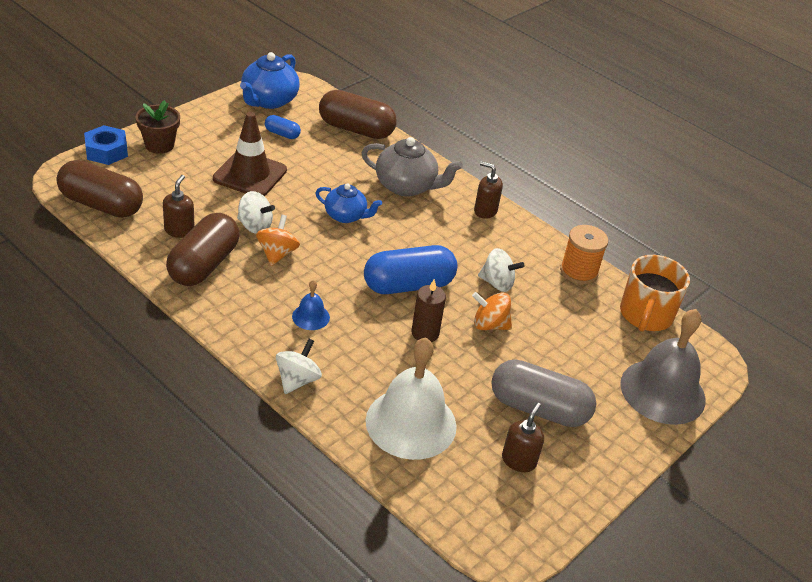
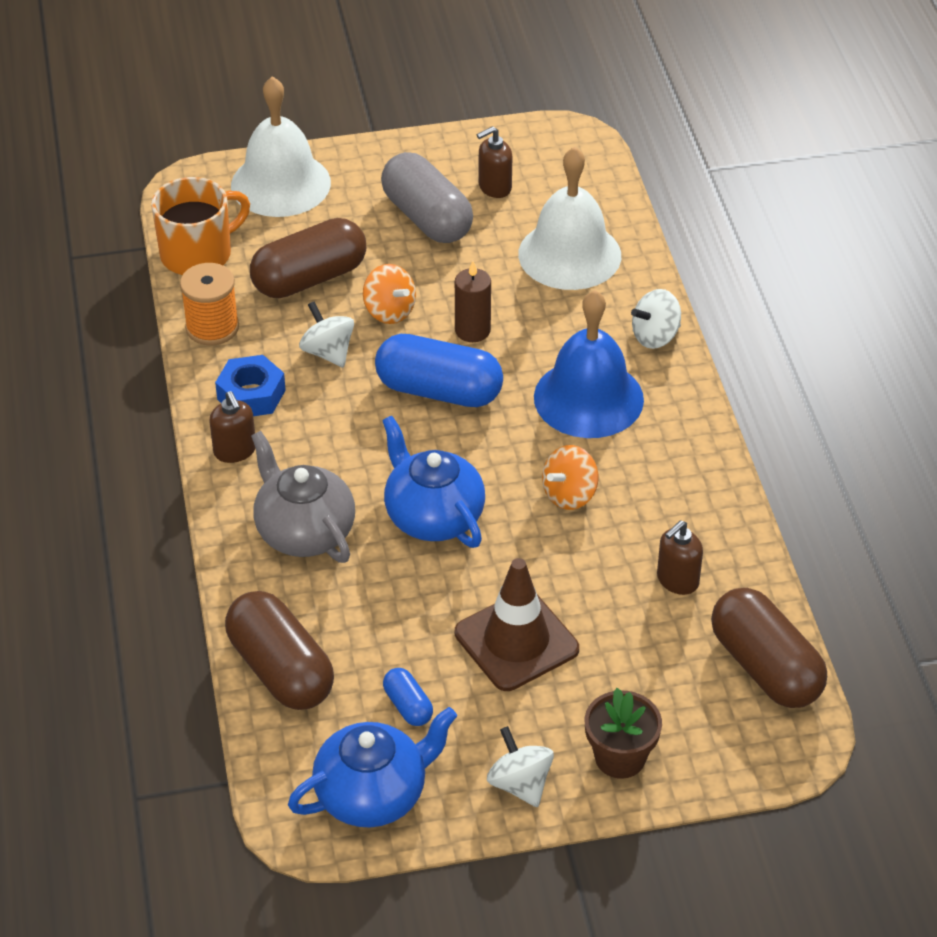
camera: 140 degrees left, 5 degrees up
blue nut [84,125,128,165] -> blue nut moved to [215,355,286,416]
brown capsule [166,213,239,286] -> brown capsule moved to [250,218,366,298]
white spinning top [237,191,275,234] -> white spinning top moved to [487,726,554,807]
blue bell [292,280,330,330] -> blue bell [534,290,644,438], size x2.22
blue teapot [315,184,382,223] -> blue teapot [382,416,485,548], size x1.53
grey bell [620,309,706,425] -> white bell [231,76,331,217]

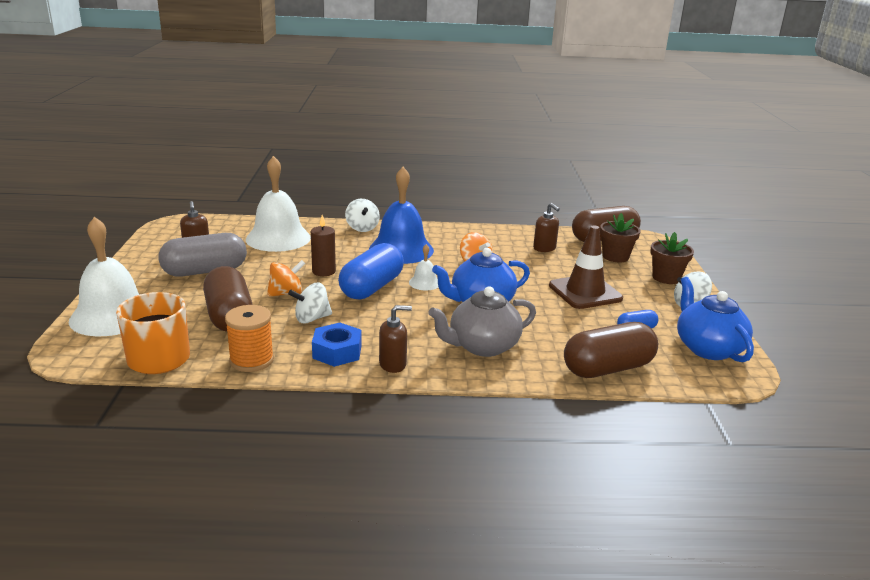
camera: 80 degrees left, 20 degrees down
none -> white bell [409,244,438,290]
none -> brown flower pot [600,213,641,262]

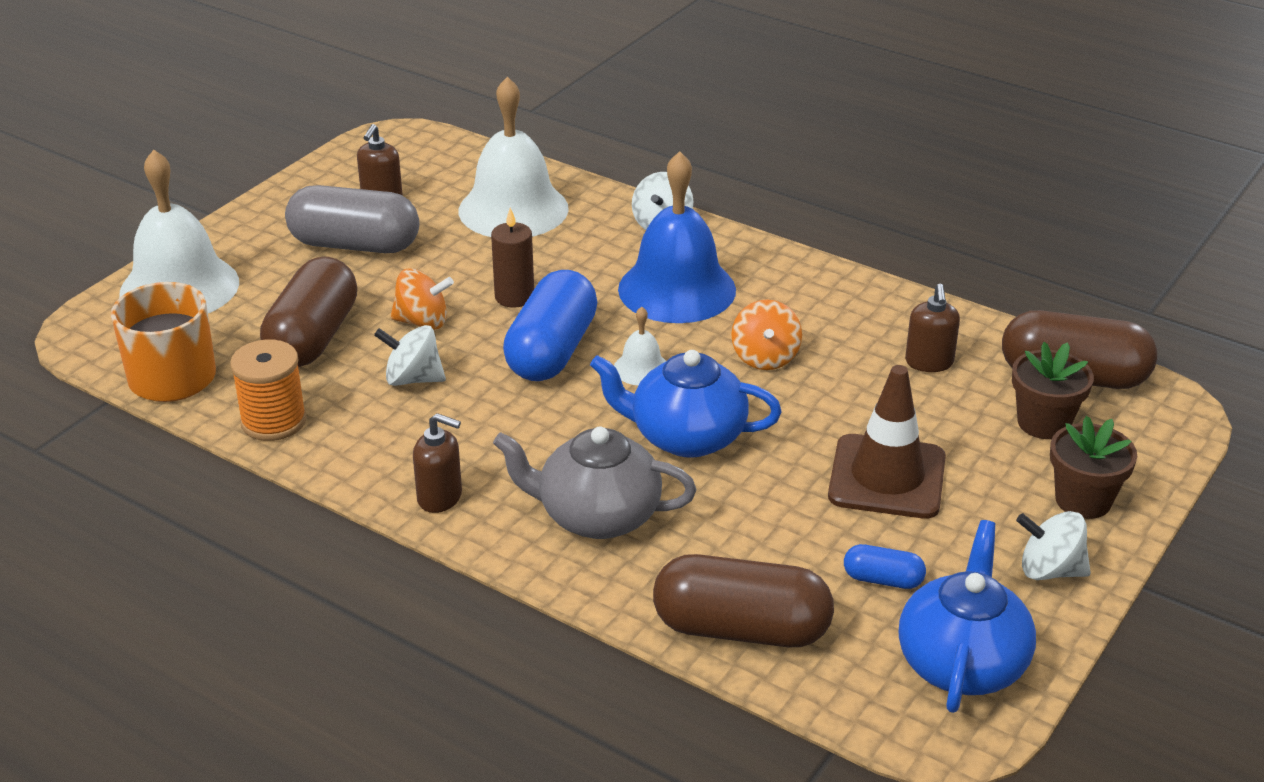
camera: 35 degrees right, 10 degrees up
blue nut [312,323,362,367] -> none
blue capsule [338,243,404,300] -> blue capsule turned 45 degrees counterclockwise [503,270,597,381]

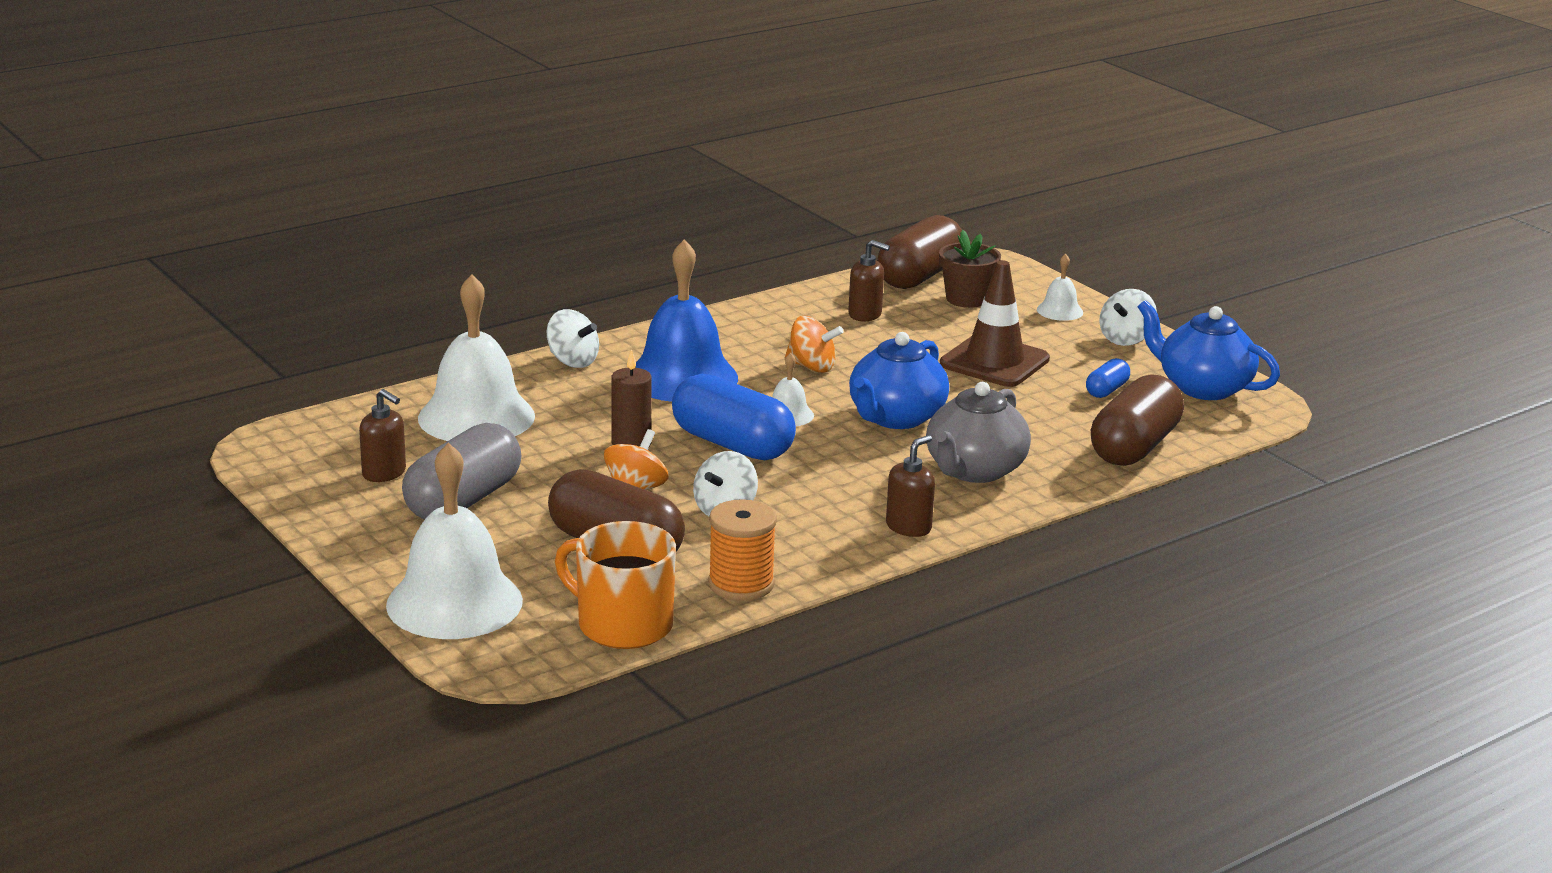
camera: 70 degrees left, 10 degrees down
brown flower pot [1050,416,1137,519] -> white bell [1037,254,1083,321]

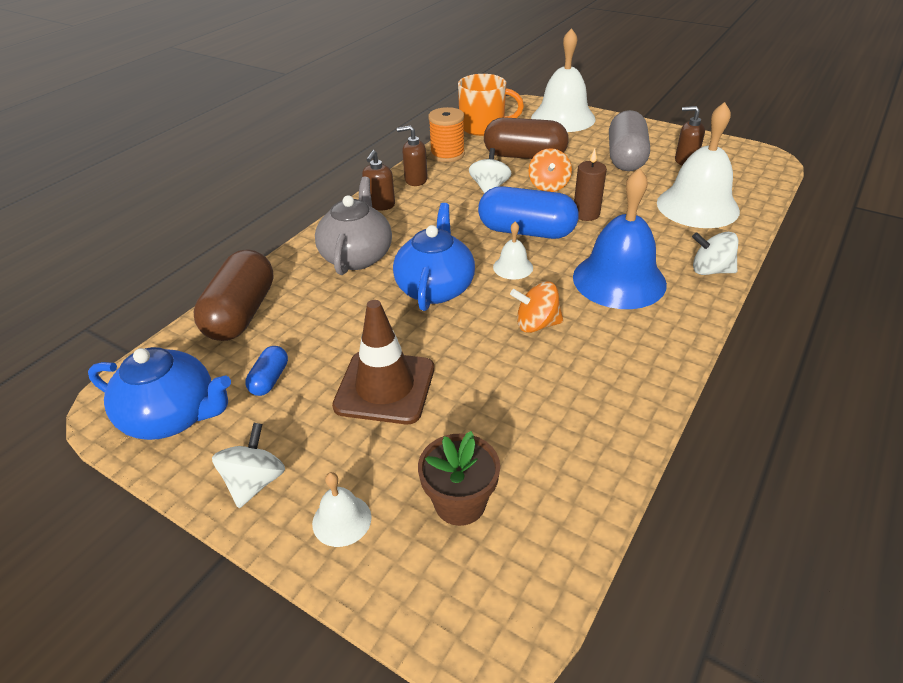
camera: 160 degrees right, 15 degrees up
brown soap dispenser [848,240,890,321] -> brown soap dispenser moved to [397,125,428,186]
brown capsule [877,215,962,289] -> none

